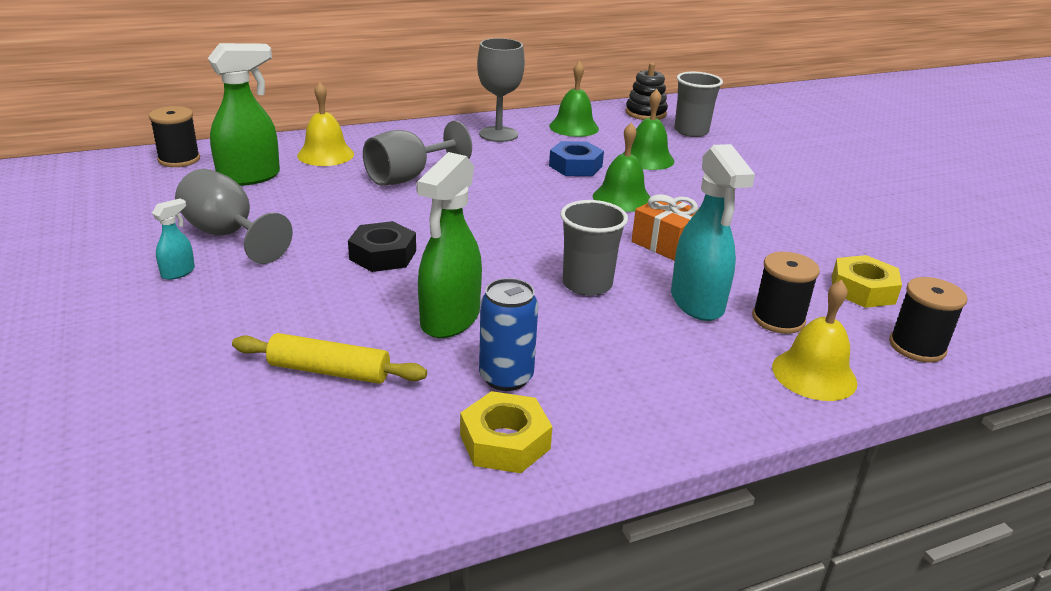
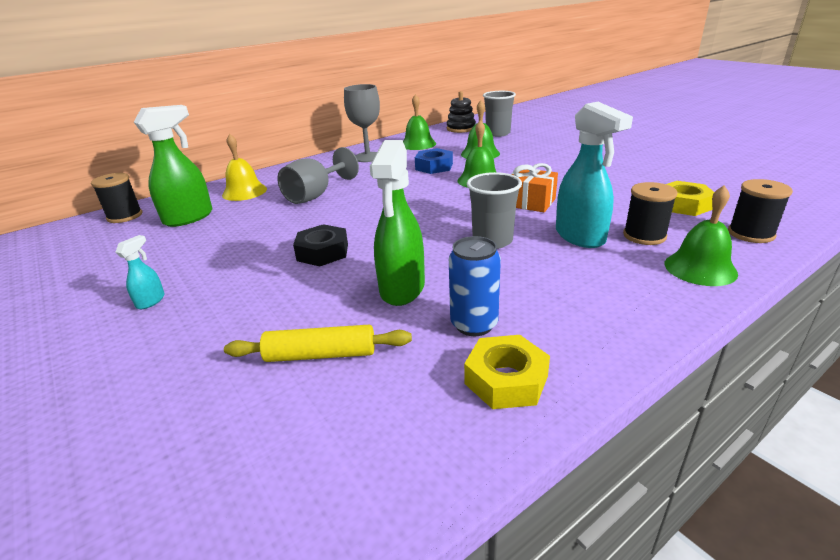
camera: 10 degrees left, 0 degrees up
grey goblet [175,169,293,264] -> none
yellow bell [772,280,857,401] -> green bell [665,185,738,286]

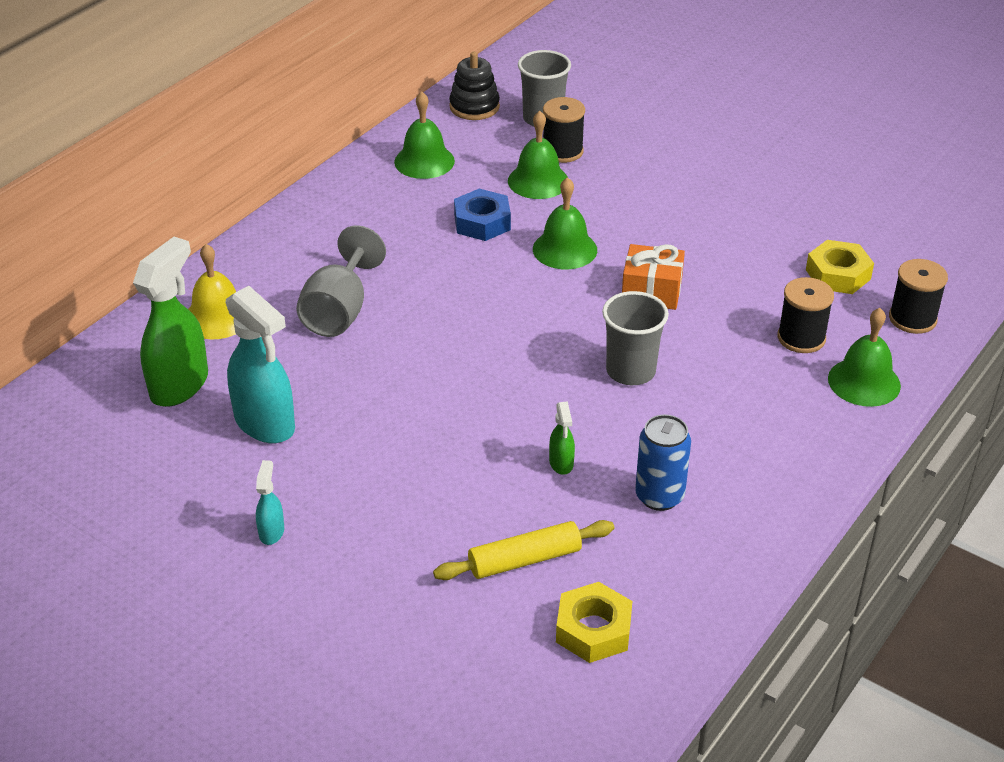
camera: 20 degrees left, 10 degrees up
black spool [91,173,142,223] -> black spool moved to [543,97,585,163]
black nut [293,224,348,266] -> none
grey goblet [344,84,380,162] -> none
green spray bottle [370,140,425,306] -> green spray bottle [549,401,575,475], size x0.47
yellow nut [464,335,550,409] -> yellow nut moved to [556,582,632,663]
turquoise spray bottle [556,102,633,248] -> turquoise spray bottle moved to [226,286,295,443]

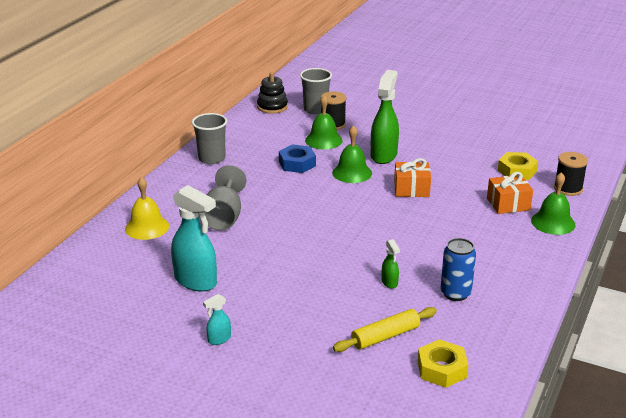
camera: 10 degrees left, 10 degrees down
green spray bottle [133,237,208,407] -> green spray bottle moved to [371,70,399,164]
turquoise spray bottle [256,460,284,545] -> turquoise spray bottle turned 120 degrees counterclockwise [203,294,231,345]
green bell [394,91,455,179] -> none
grey cup [602,291,669,385] -> grey cup moved to [192,113,227,164]
black spool [777,277,834,353] -> orange gift [487,172,533,214]

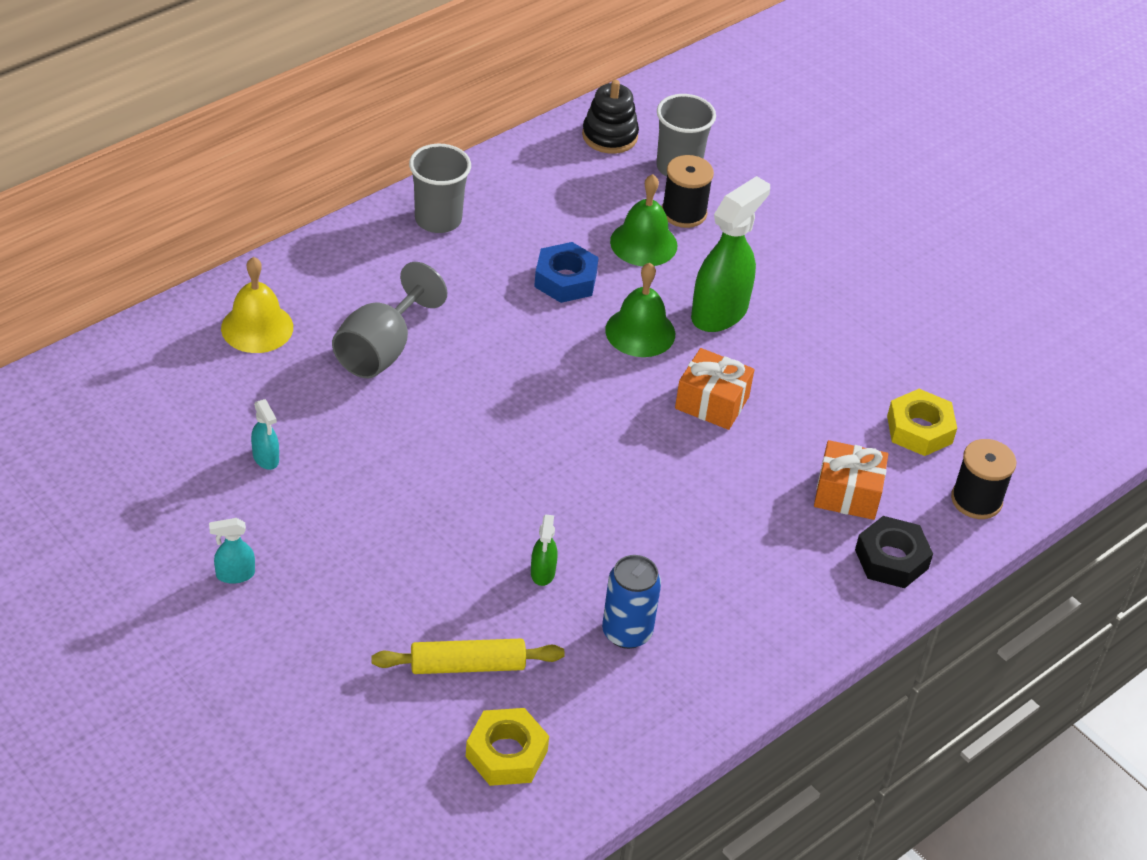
camera: 20 degrees right, 15 degrees up
turquoise spray bottle [171,185,217,291] -> turquoise spray bottle [251,399,279,470], size x0.47
green bell [531,172,576,235] -> black nut [855,516,933,588]

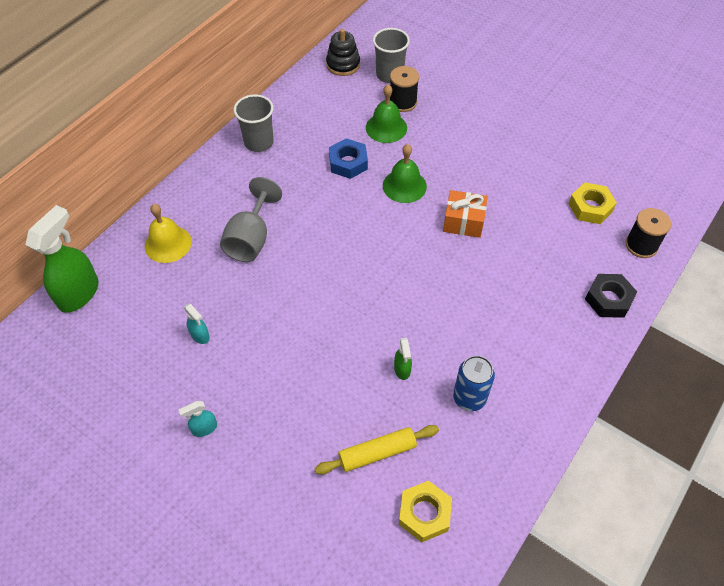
camera: 10 degrees left, 10 degrees up
green spray bottle [691,176,770,332] -> green spray bottle moved to [25,205,99,313]
orange gift [814,440,888,520] -> none

